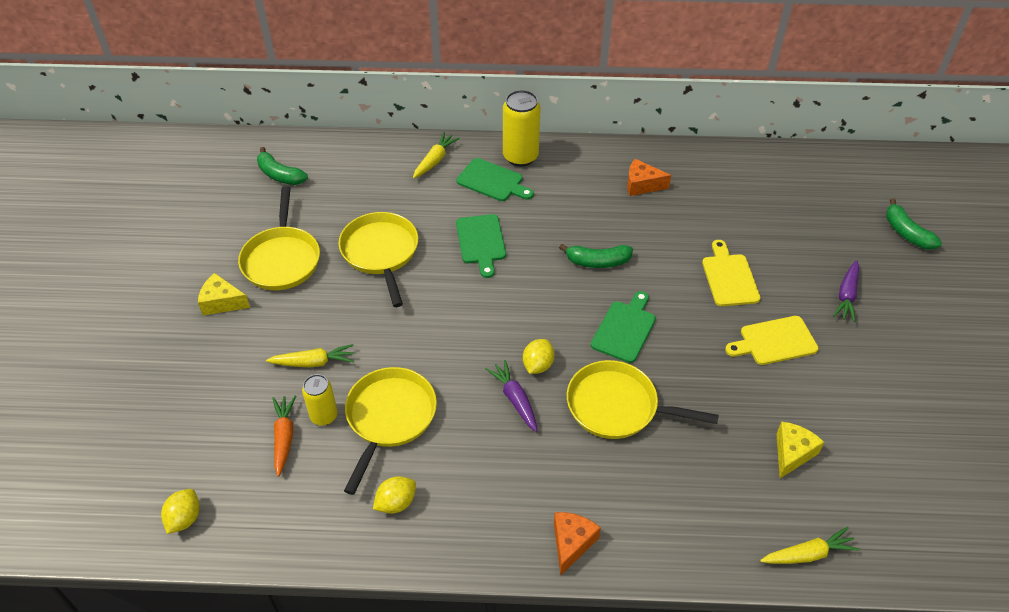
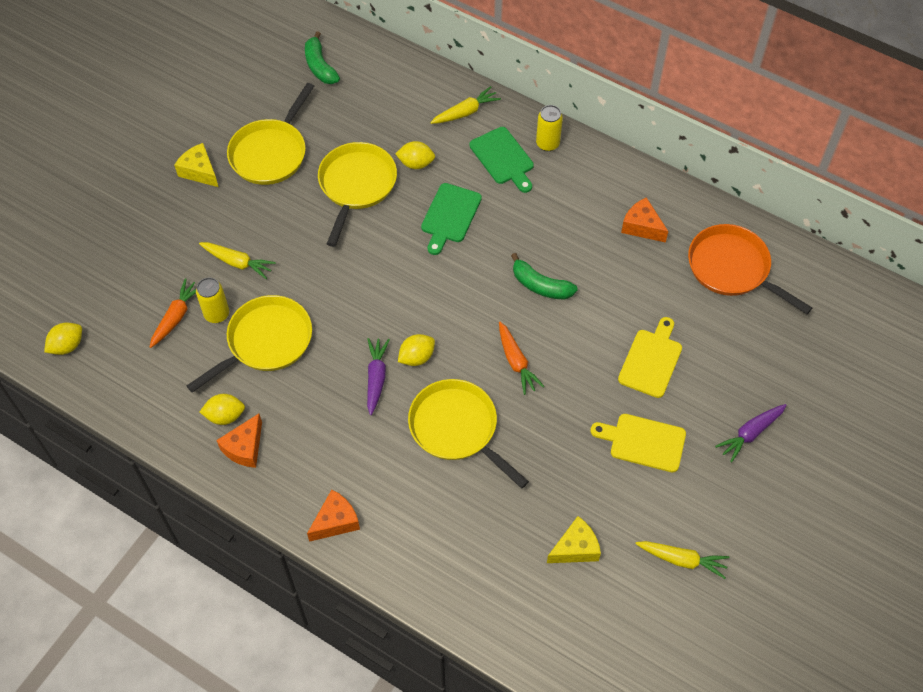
camera: 30 degrees right, 10 degrees up
yellow can [503,90,540,166] -> yellow can [536,105,563,151], size x0.62
green cutting board [591,291,656,363] -> orange carrot [499,322,545,395]
yellow carrot [760,527,860,564] -> yellow carrot moved to [636,541,729,579]
green banana [886,198,942,250] -> none
none -> orange cheese [216,414,262,468]
none -> yellow lemon [395,141,435,169]
none -> orange pan [688,224,812,314]

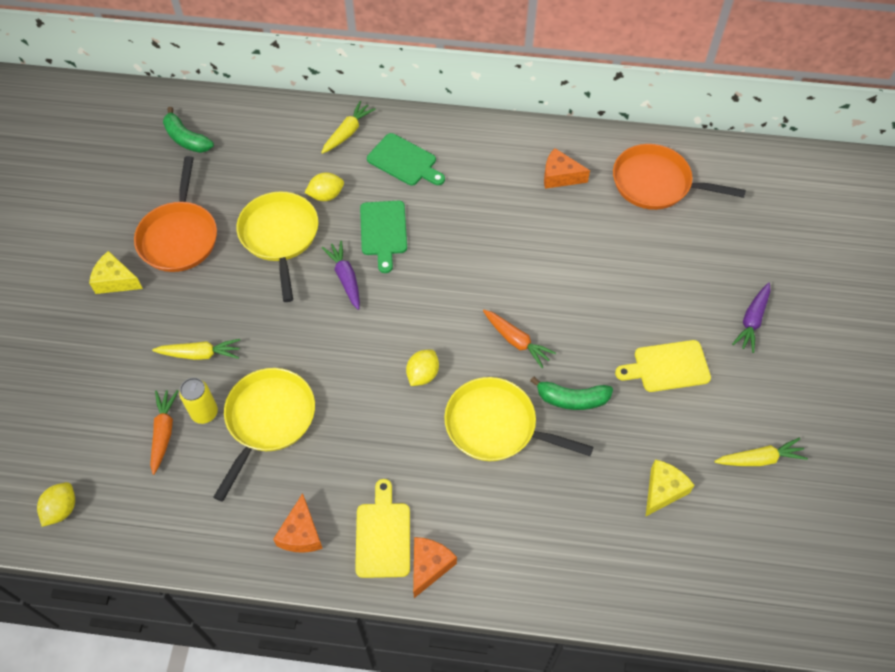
camera: 25 degrees left, 0 degrees up
yellow lemon [200,394,245,425] -> none
yellow pan [227,83,314,185] -> orange pan [134,156,217,272]
purple carrot [367,338,390,415] -> purple carrot moved to [322,241,360,310]
green banana [511,253,578,300] -> green banana moved to [530,376,613,410]
yellow can [536,105,563,151] -> none
yellow cutting board [618,317,682,398] -> yellow cutting board moved to [355,479,410,578]

